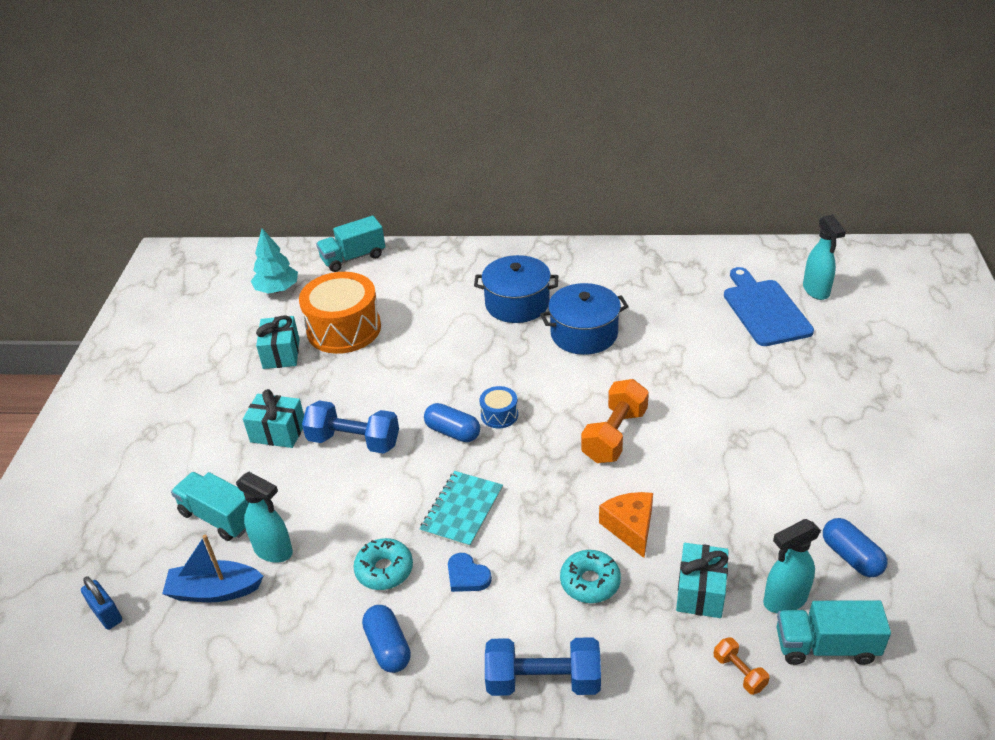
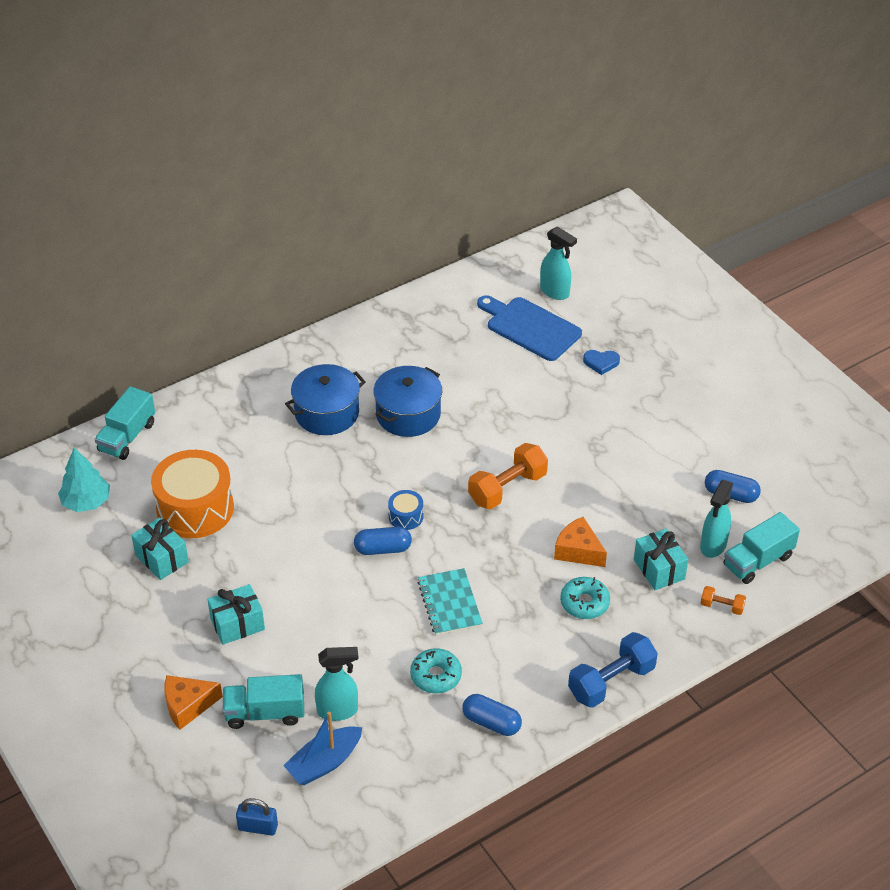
camera: 40 degrees left, 5 degrees up
blue dumbbell [302,401,399,454] -> none
blue heart [448,553,492,592] -> blue heart moved to [583,350,620,375]
orange dumbbell [581,379,649,463] -> orange dumbbell turned 60 degrees clockwise [468,443,548,509]
none -> orange cheese [165,675,223,730]

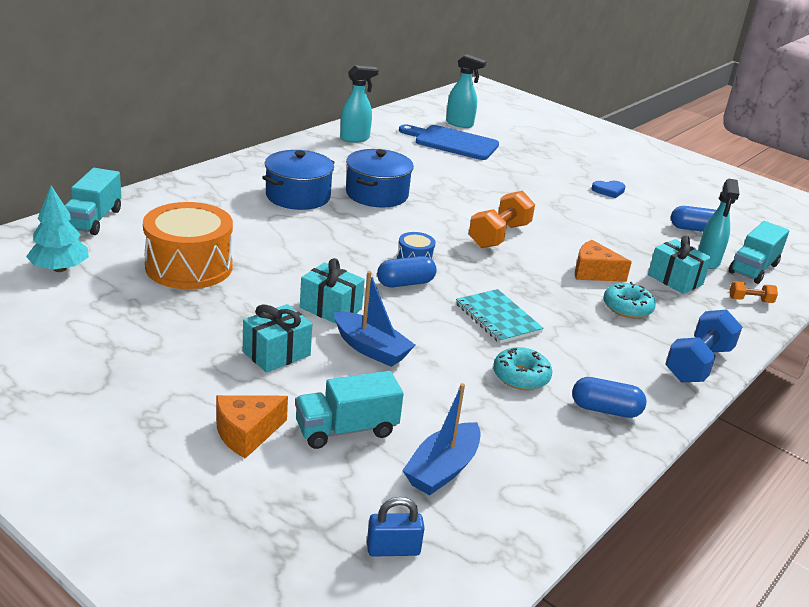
camera: 20 degrees left, 15 degrees down
turquoise gift [131,517,189,580] -> turquoise gift moved to [300,258,365,324]
turquoise spray bottle [315,647,359,721] -> turquoise spray bottle moved to [340,65,379,143]
blue heart [583,350,620,375] -> blue heart moved to [591,181,626,198]
none -> blue boat [334,271,415,367]

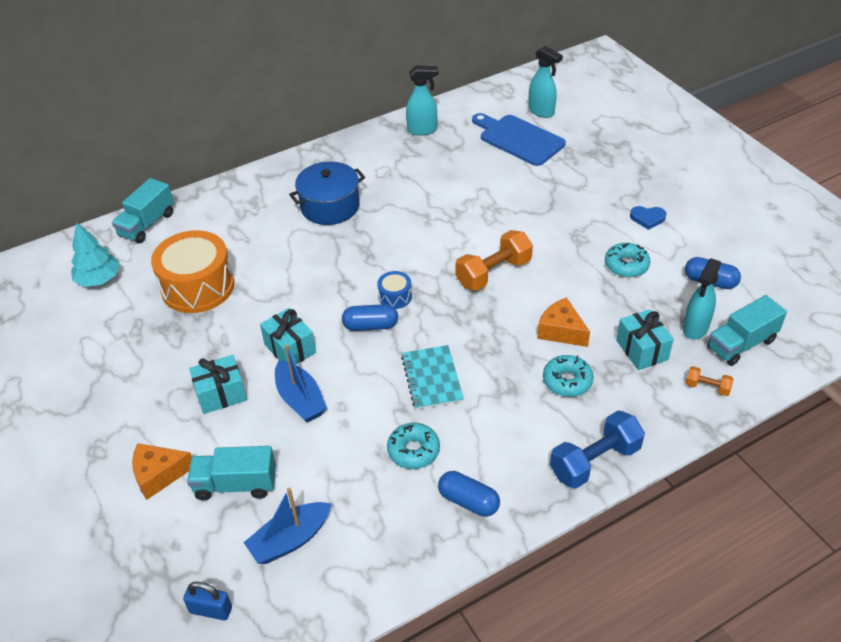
camera: 25 degrees right, 15 degrees up
blue pot [346,149,414,207] -> none
none -> turquoise donut [605,243,650,278]

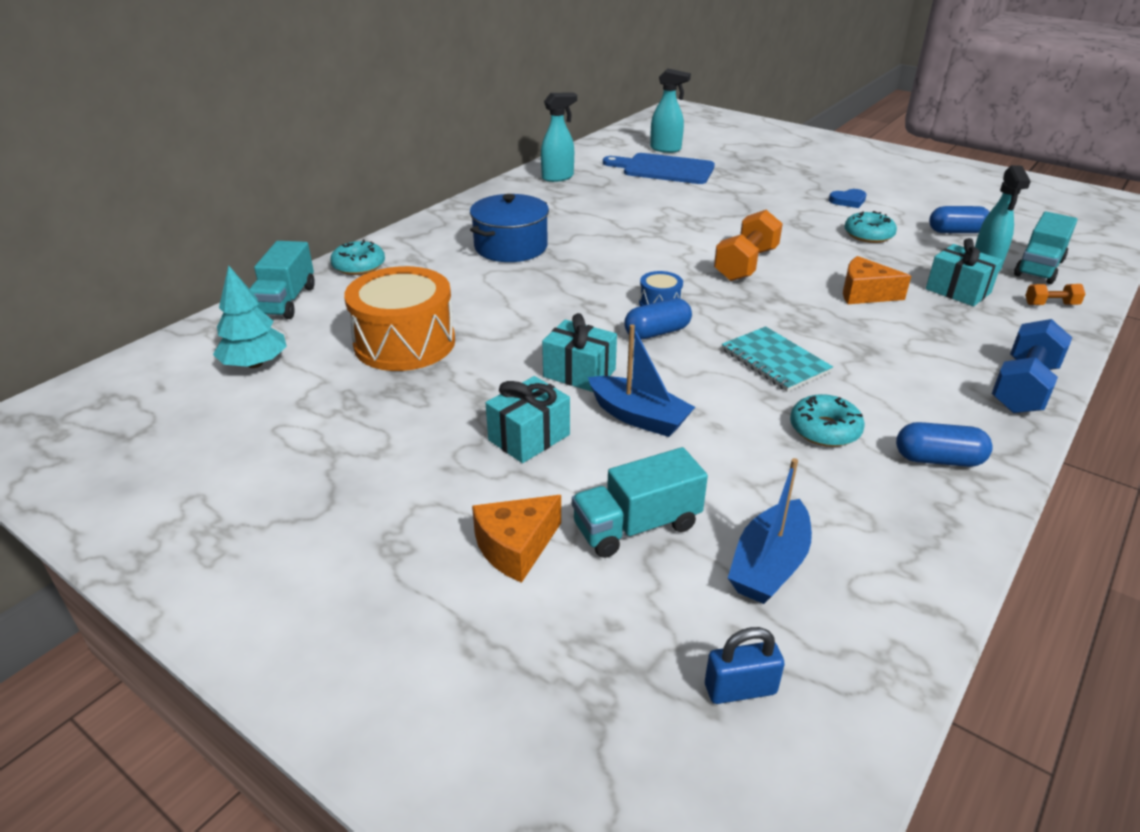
camera: 25 degrees left, 10 degrees down
turquoise donut [543,355,593,397] -> turquoise donut moved to [330,239,385,275]

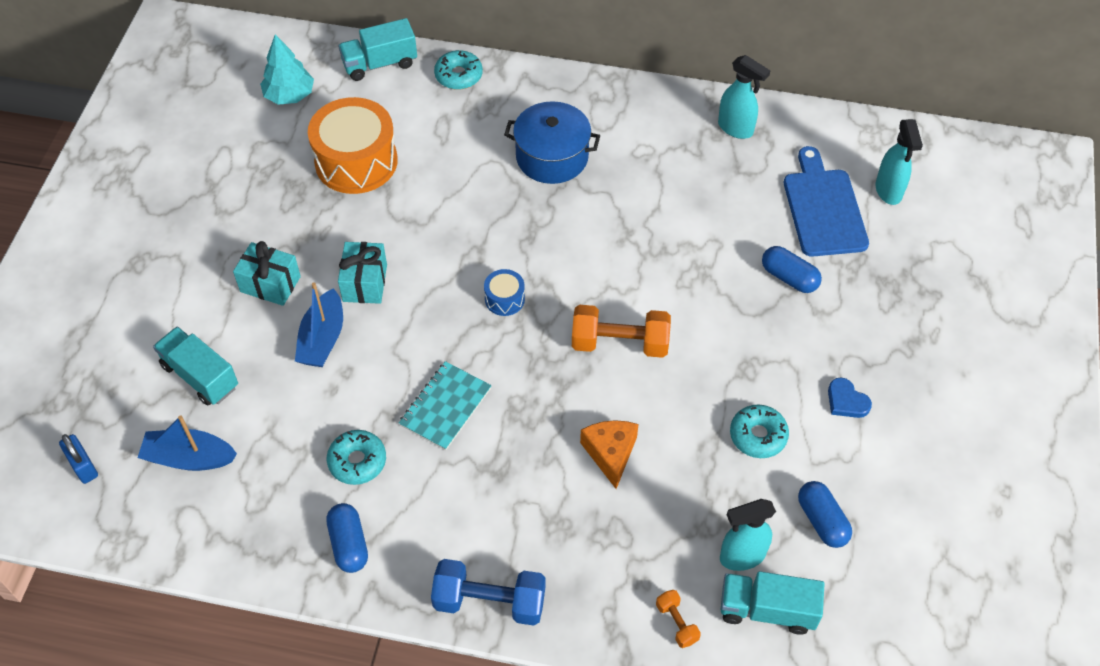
camera: 65 degrees right, 20 degrees up
orange cheese [472,495,561,583] -> none
blue capsule [624,298,692,339] -> blue capsule moved to [762,246,822,293]
turquoise gift [926,238,1002,306] -> none

